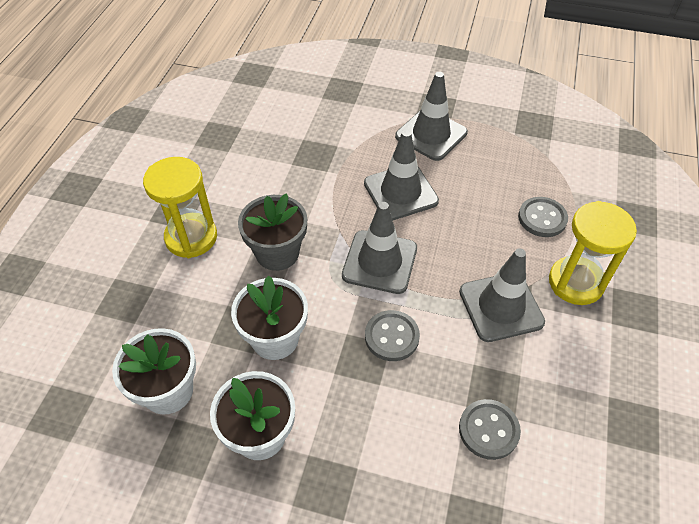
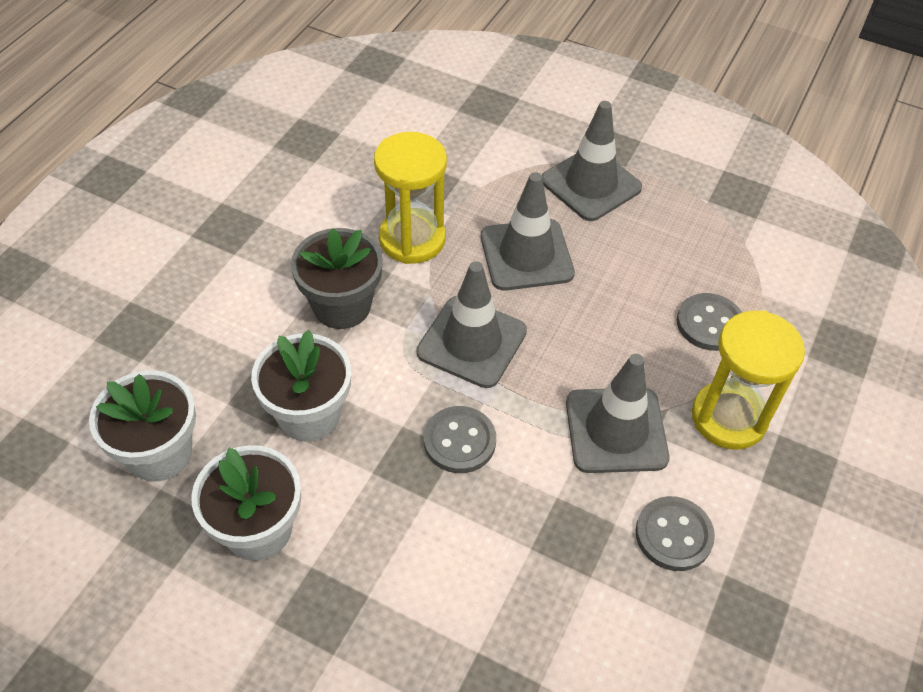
camera: 10 degrees right, 0 degrees up
yellow hourglass [143,157,217,258] -> yellow hourglass moved to [374,132,447,264]
grey button [459,399,521,460] -> grey button moved to [636,496,715,571]

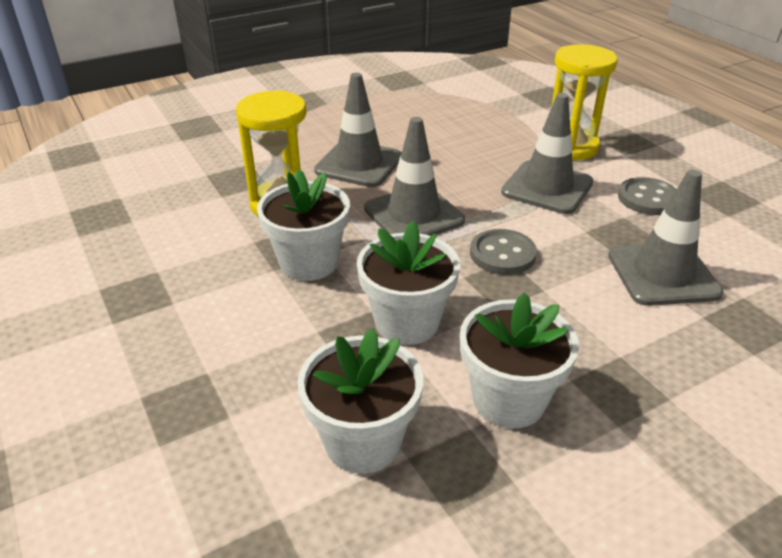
camera: 55 degrees left, 15 degrees down
grey flower pot [291,228,383,329] -> white flower pot [257,169,350,281]
grey traffic cone [542,101,642,221] -> grey traffic cone moved to [608,170,723,306]
grey button [677,293,742,351] -> none

